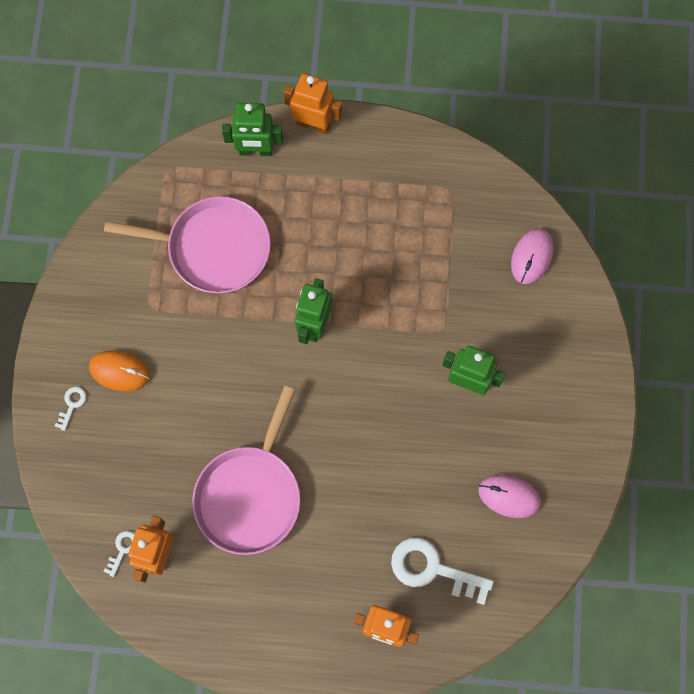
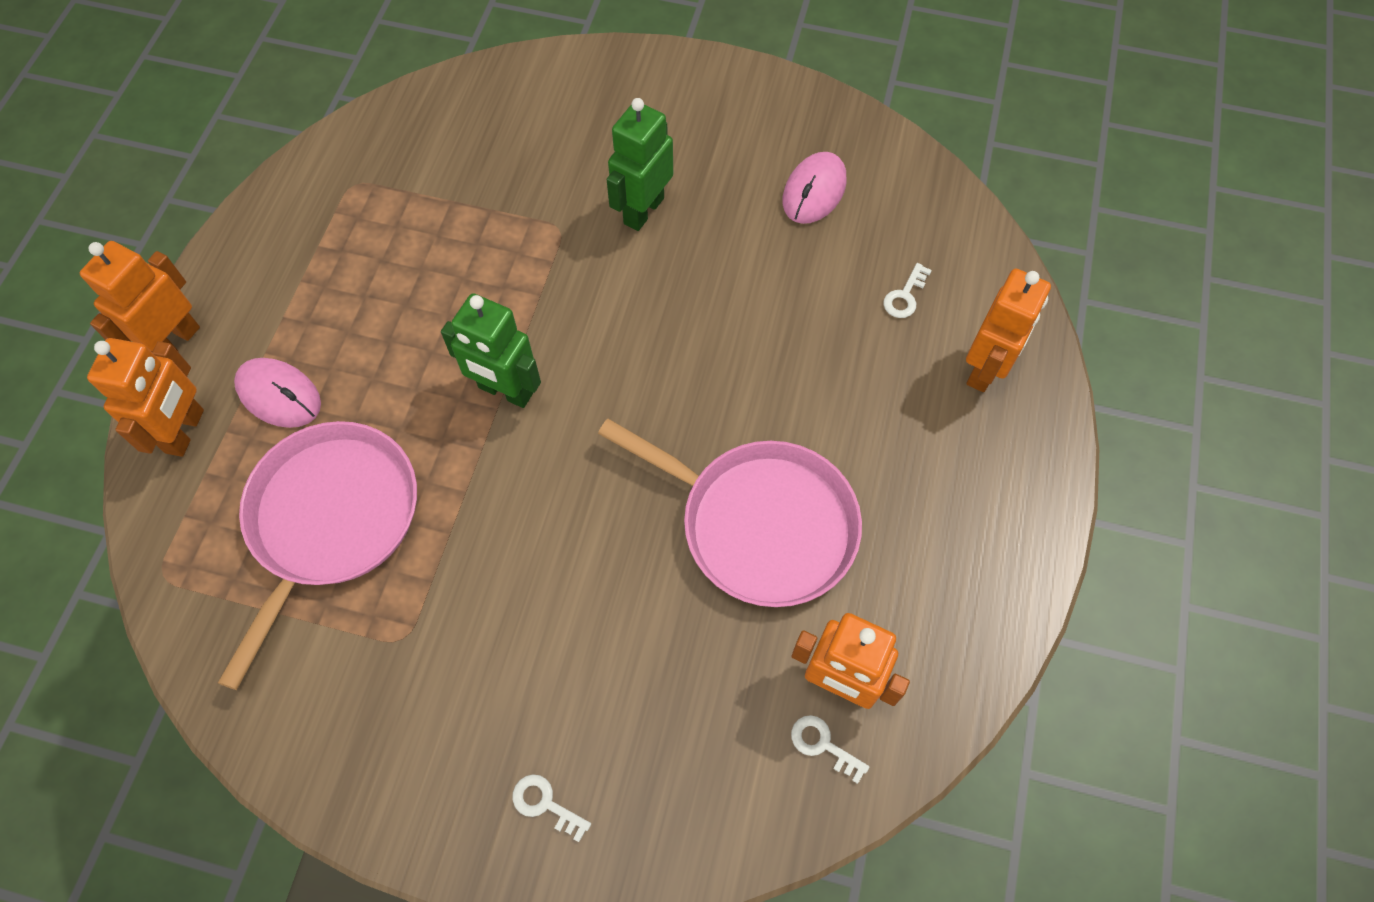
camera: 80 degrees left, 10 degrees down
orange mouse [89,351,150,391] -> none
green robot [222,103,283,156] -> orange robot [87,338,204,457]
white key [391,537,494,605] -> white key [883,263,932,318], size x0.46
pink mouse [511,228,553,284] -> pink mouse moved to [234,358,321,428]

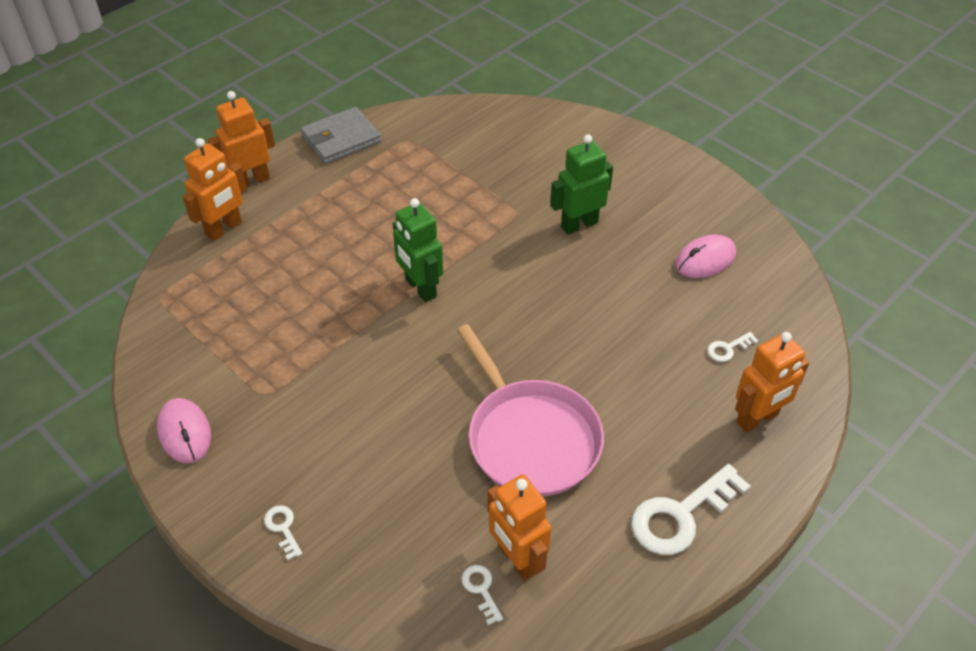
camera: 30 degrees right, 15 degrees down
pink pan [218,421,417,690] -> none
pink mouse [234,358,321,428] -> pink mouse moved to [157,398,211,463]
none -> grey wallet [300,107,381,164]
none -> white key [631,464,751,555]

